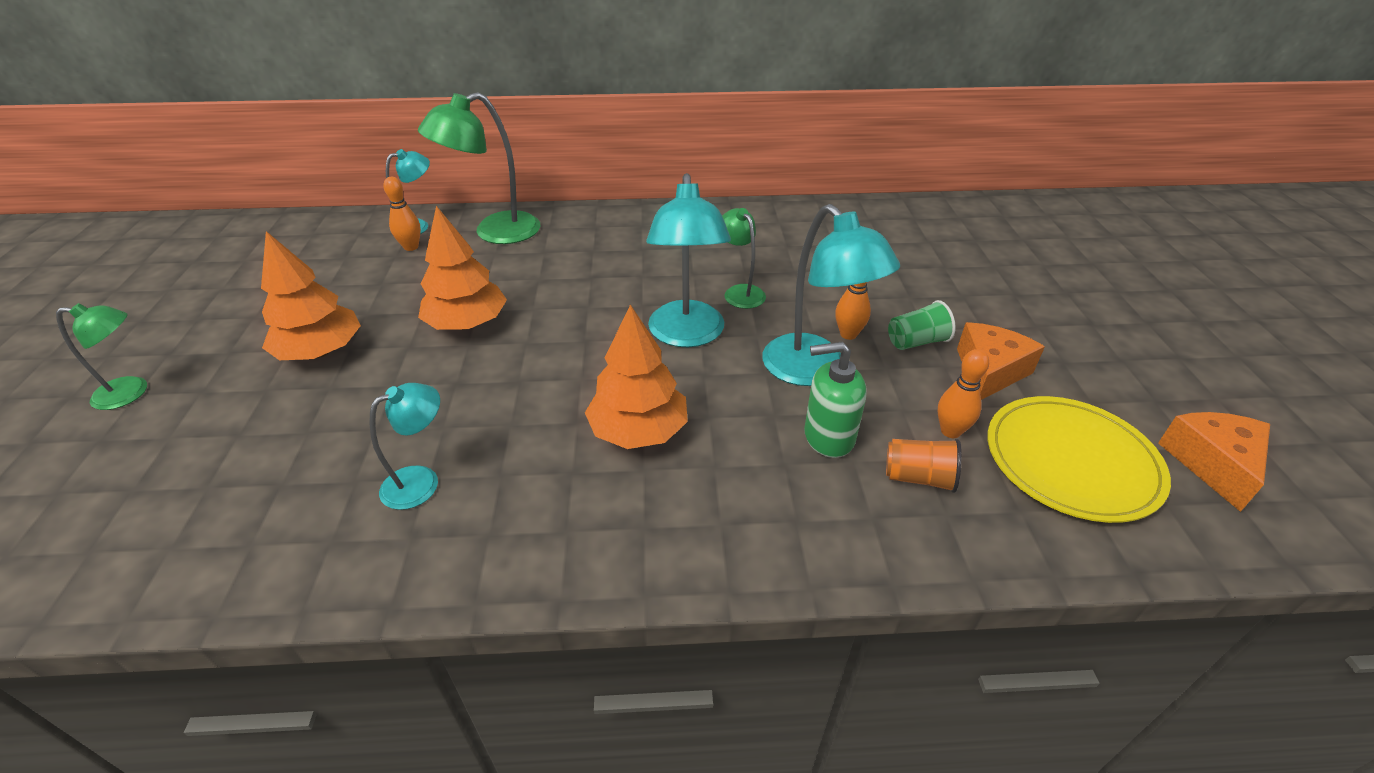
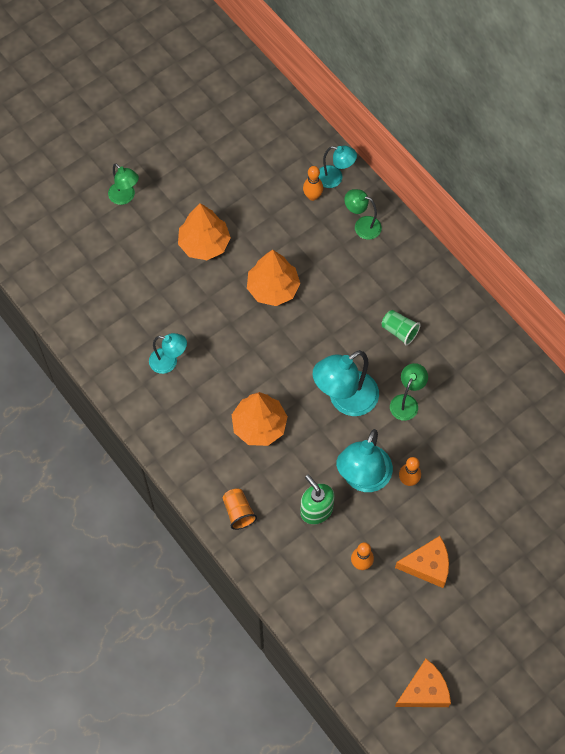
camera: 55 degrees right, 25 degrees up
green lamp [418,92,540,244] -> green lamp [344,189,382,240], size x0.57
orange cup [886,439,962,493] -> orange cup moved to [223,488,257,530]
green cup [888,300,956,350] -> green cup moved to [381,310,421,345]
yellow plate [987,396,1171,523] -> none

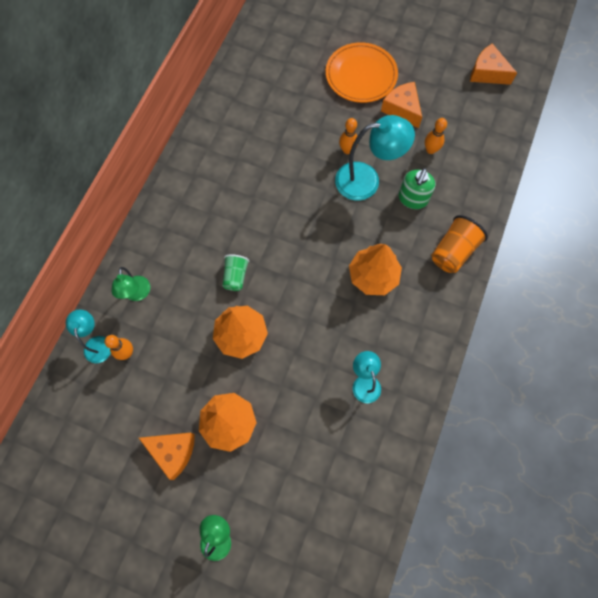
camera: 120 degrees left, 5 degrees up
orange cup [223,488,257,530] -> orange cup [431,215,488,273], size x1.54
turquoise lamp [313,350,379,416] -> none
green cup [381,310,421,345] -> green cup moved to [222,254,249,291]
green lamp [390,363,428,421] -> none
none -> orange cheese [139,433,195,480]
none -> orange plate [326,42,398,103]

